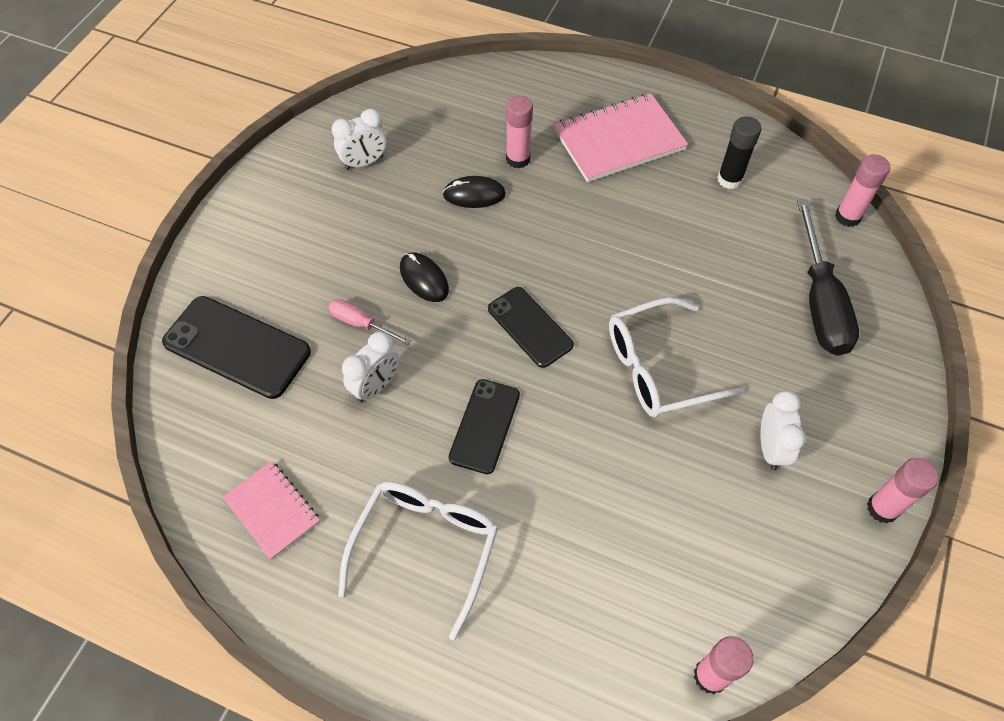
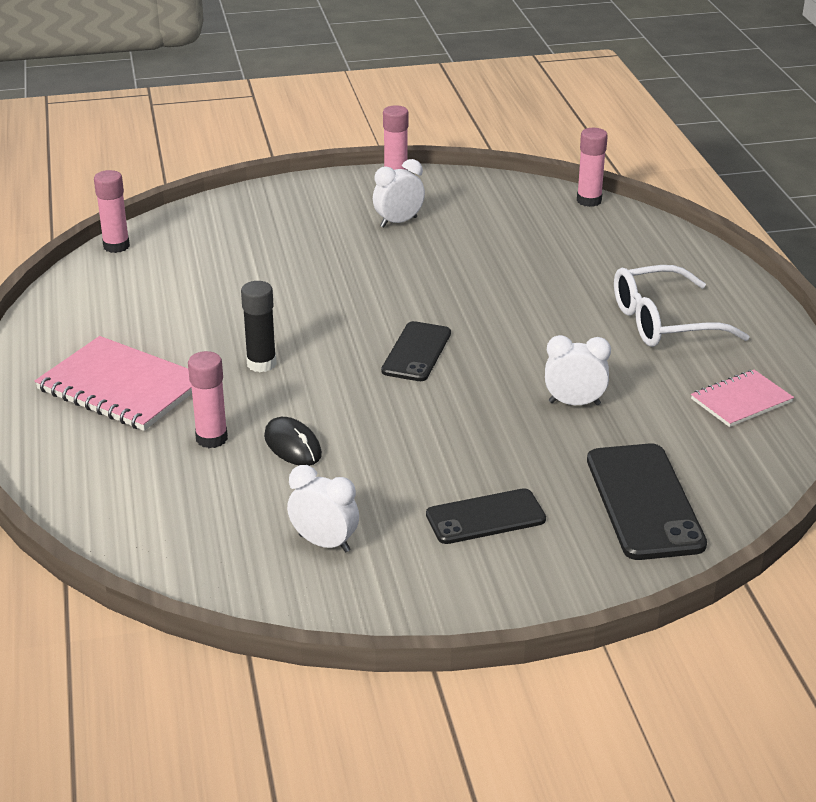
camera: 125 degrees left, 25 degrees down
pink notebook [223,461,320,560] -> pink notebook turned 45 degrees clockwise [691,370,794,427]
pink screwdriver [329,299,411,345] -> none
black mouse [400,253,449,302] -> none
black phone [449,379,520,474] -> black phone moved to [426,488,546,544]
white glasses [609,298,745,417] -> none
black glue stick [717,116,761,189] -> black glue stick moved to [241,281,277,372]
black screwdriver [797,199,859,356] -> none

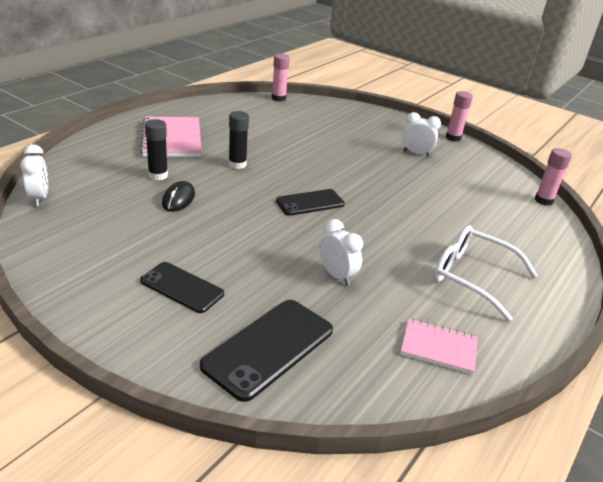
camera: 45 degrees right, 0 degrees up
pink glue stick [188,351,228,448] -> black glue stick [145,119,168,181]
white clock [287,465,359,552] -> white clock moved to [20,144,48,206]

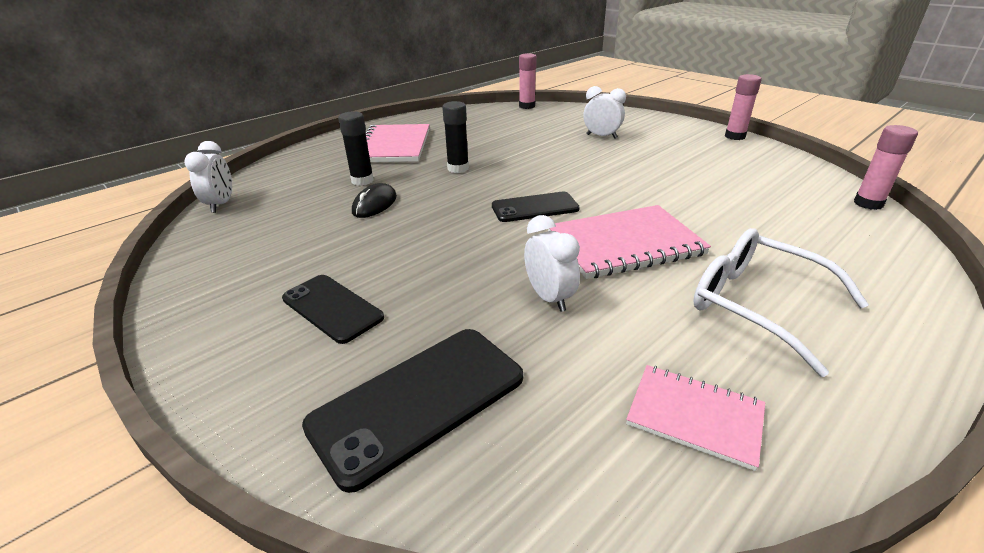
camera: 15 degrees right, 0 degrees up
white clock [402,112,441,156] -> white clock moved to [583,86,626,139]
none -> pink notebook [548,205,711,279]

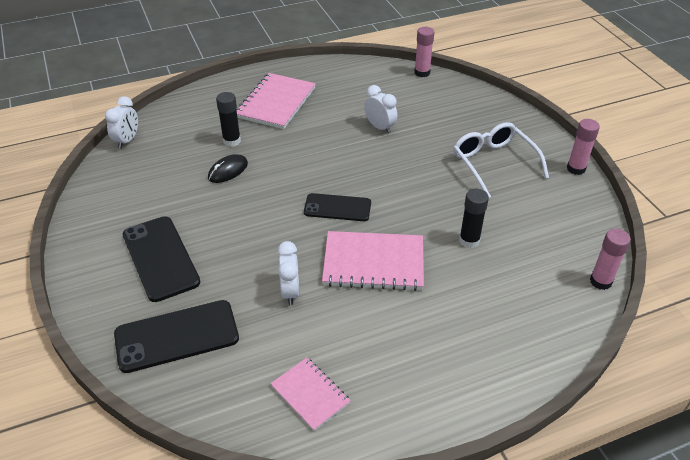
camera: 20 degrees right, 10 degrees up
black phone [282,275,384,344] -> black phone [123,216,200,302], size x1.52
black glue stick [442,101,469,173] -> black glue stick moved to [459,189,489,248]
white clock [583,86,626,139] -> white clock moved to [364,85,397,134]
white glasses [693,228,869,377] -> white glasses moved to [453,122,549,198]

